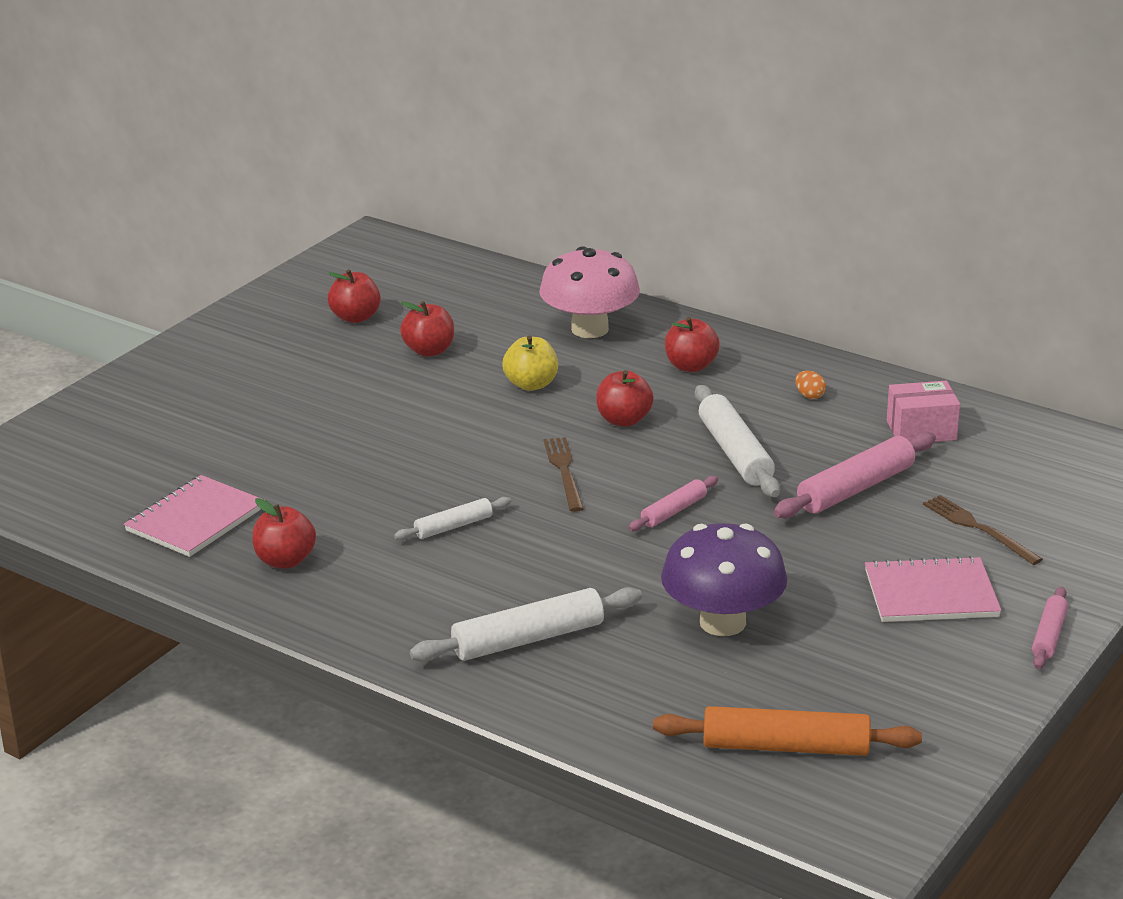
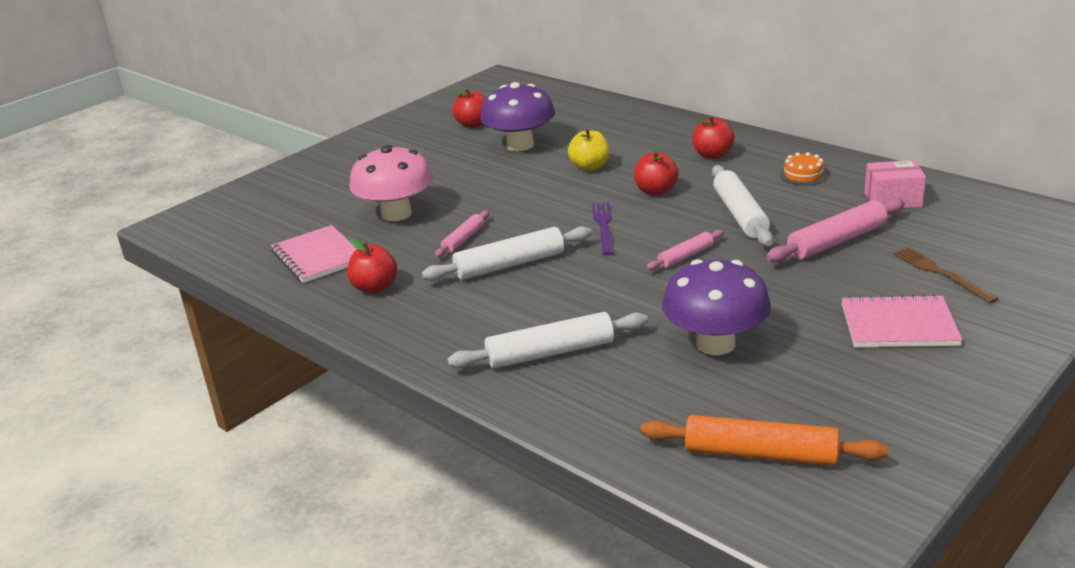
camera: 10 degrees right, 0 degrees up
pink notebook [124,475,264,557] -> pink notebook turned 75 degrees counterclockwise [271,225,357,283]
white rolling pin [394,497,511,540] -> white rolling pin [422,226,592,281], size x1.75
red apple [400,301,454,357] -> purple mushroom [480,82,555,151]
pink mushroom [539,246,640,338] -> pink mushroom moved to [349,145,433,221]
brown fork [543,437,584,512] -> purple fork [592,202,614,256]
orange egg [795,370,826,399] -> orange cake [780,152,827,186]
pink rolling pin [1032,587,1068,669] -> pink rolling pin moved to [435,211,489,258]

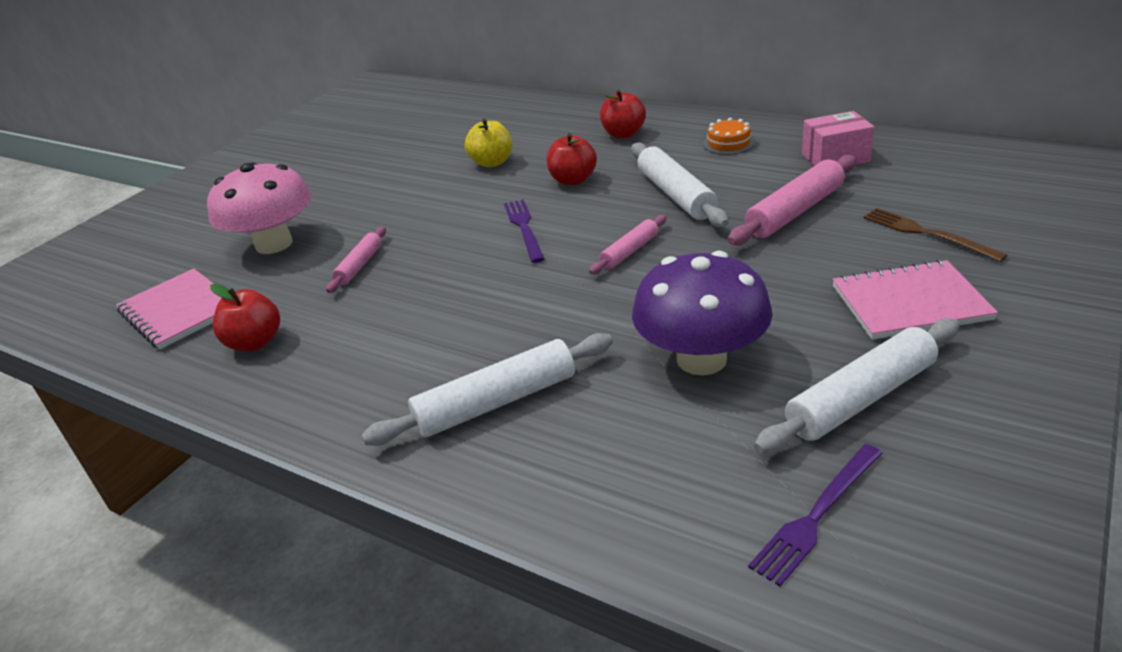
camera: 10 degrees left, 5 degrees up
white rolling pin [422,226,592,281] -> white rolling pin moved to [754,318,960,454]
red apple [452,88,486,128] -> none
purple mushroom [480,82,555,151] -> none
orange rolling pin [641,415,888,466] -> purple fork [748,444,882,587]

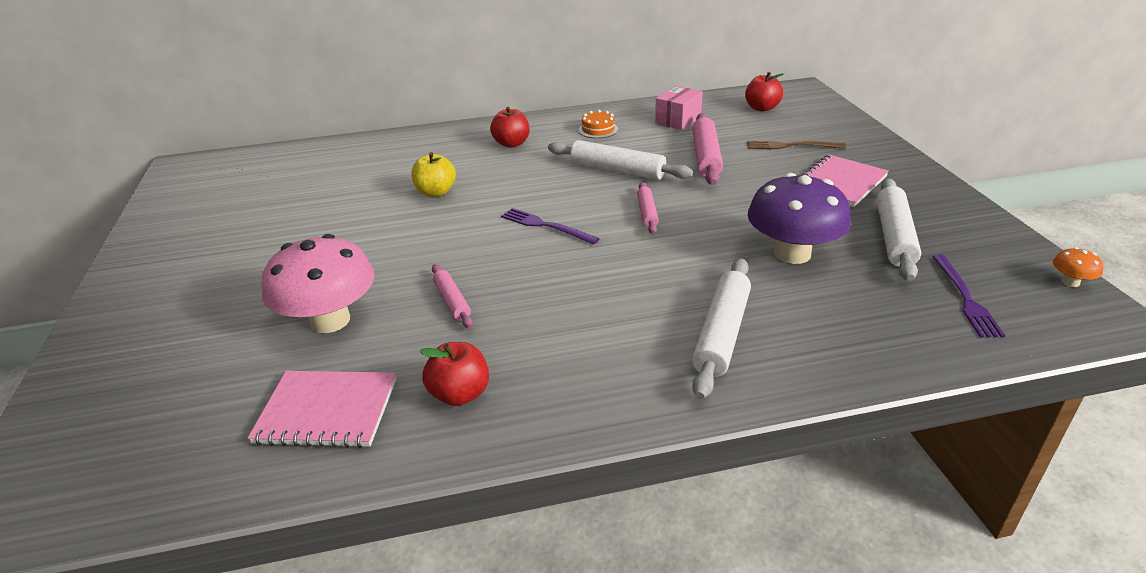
camera: 45 degrees left, 0 degrees up
red apple [547,133,597,185] -> red apple moved to [745,72,784,112]
none -> orange mushroom [1053,247,1103,287]

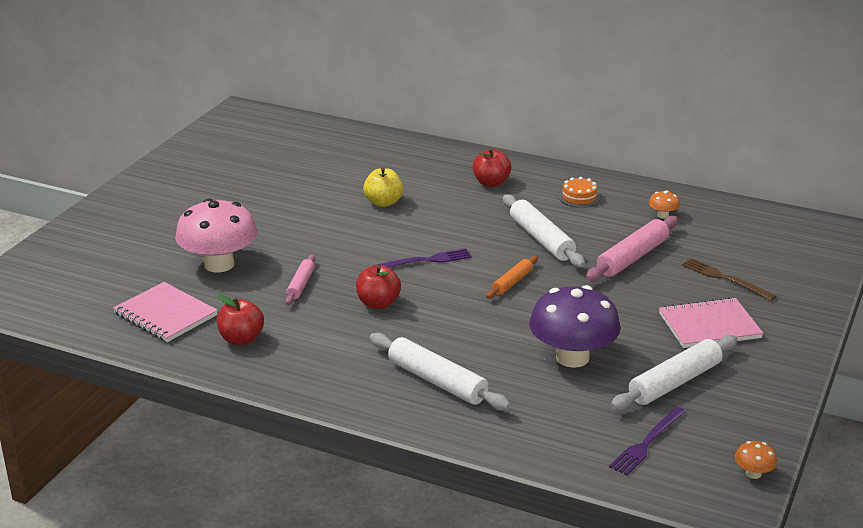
camera: 35 degrees right, 5 degrees down
purple fork [501,208,599,245] -> purple fork turned 90 degrees clockwise [372,248,472,268]
pink rolling pin [637,182,659,234] -> orange rolling pin [486,256,538,299]
pink box [655,86,703,130] -> orange mushroom [649,190,680,219]
white rolling pin [692,259,751,399] -> white rolling pin turned 75 degrees clockwise [370,333,511,411]
red apple [745,72,784,112] -> red apple moved to [356,265,401,309]

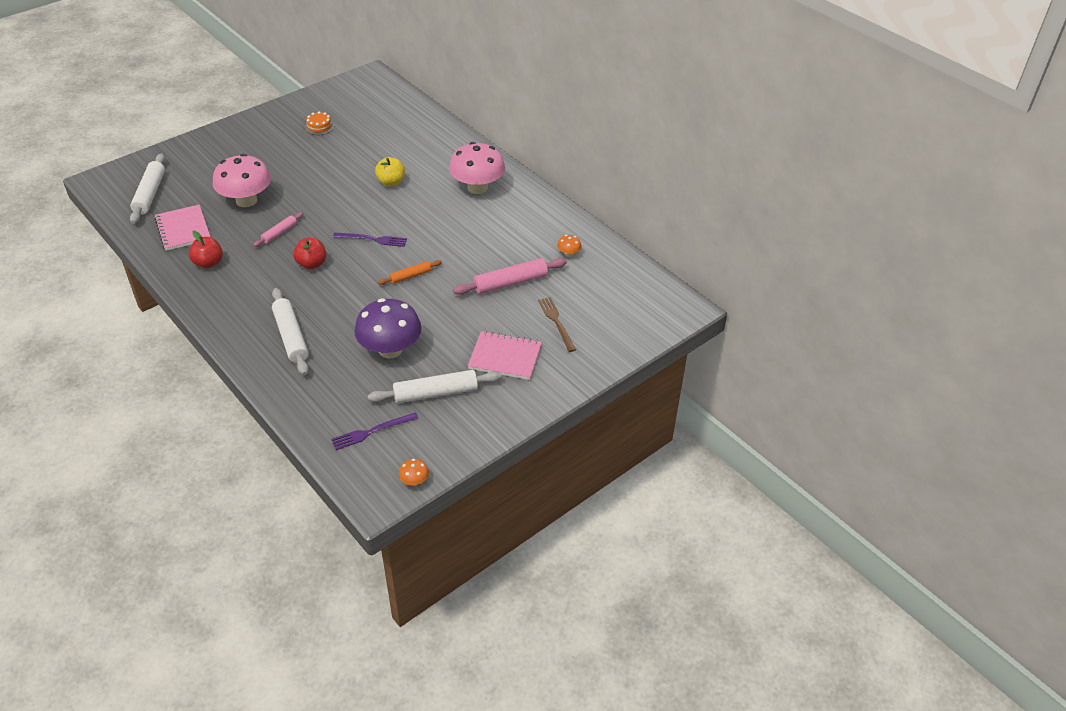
camera: 25 degrees right, 15 degrees up
red apple [473,148,511,187] -> pink mushroom [449,142,505,194]
white rolling pin [503,194,585,268] -> white rolling pin moved to [130,153,165,224]
orange cake [559,177,600,208] -> orange cake moved to [305,111,334,135]

